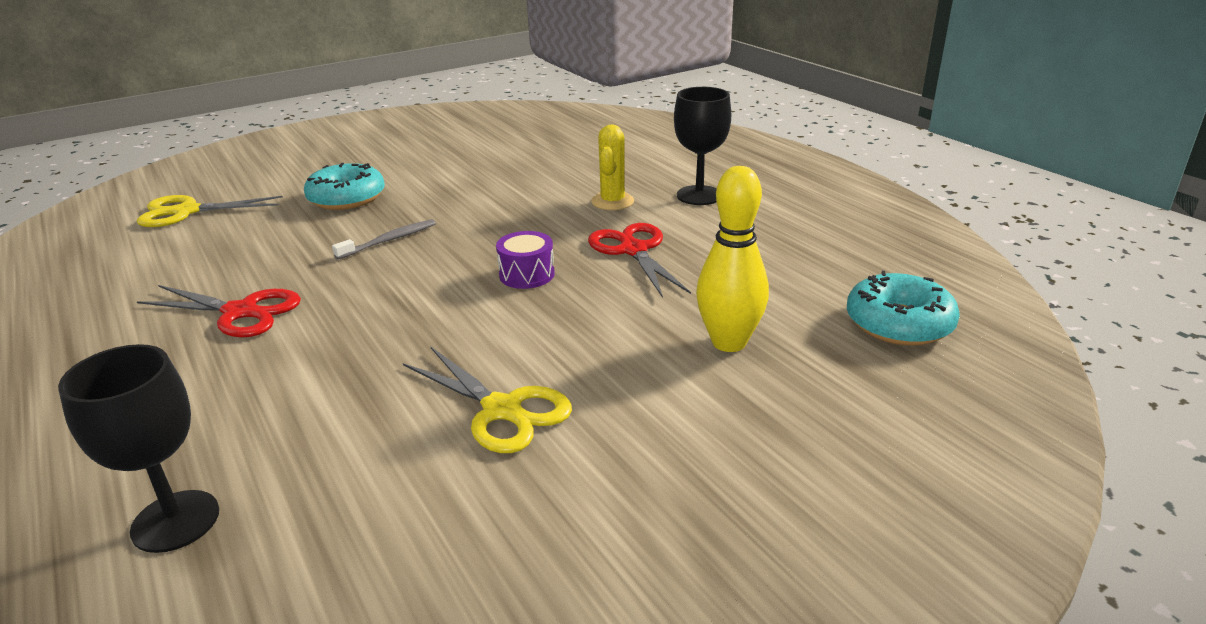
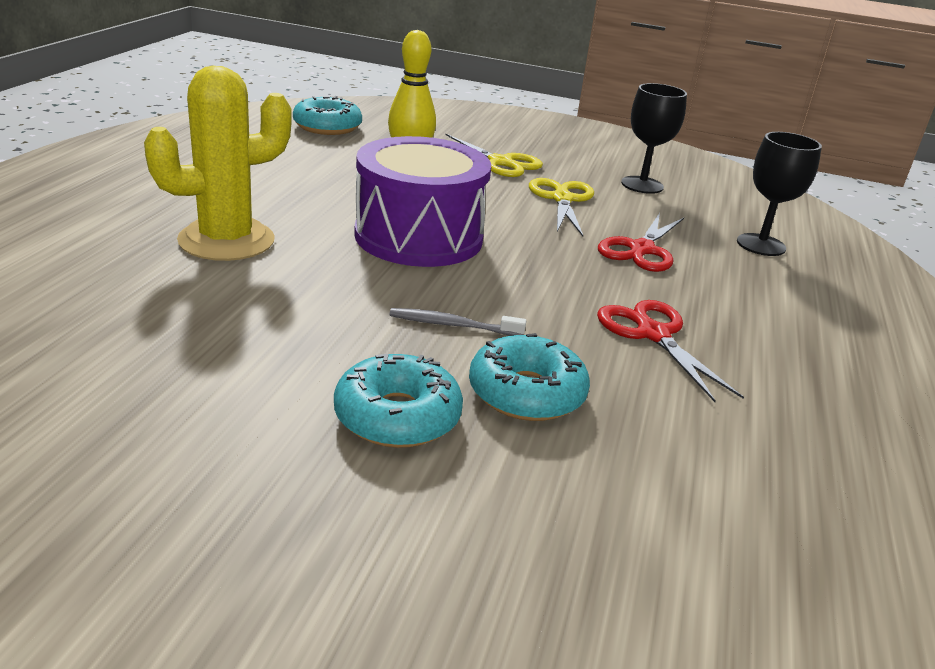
camera: 135 degrees left, 0 degrees up
yellow scissors [137,195,283,227] -> yellow scissors moved to [446,134,543,177]
purple drum [496,231,555,289] -> purple drum [354,136,491,267], size x2.43
red scissors [588,223,691,298] -> red scissors moved to [598,213,684,272]
yellow cactus [591,124,634,210] -> yellow cactus [144,66,292,261], size x1.83
black goblet [674,87,731,205] -> black goblet moved to [621,83,687,194]
none -> turquoise donut [469,333,590,421]

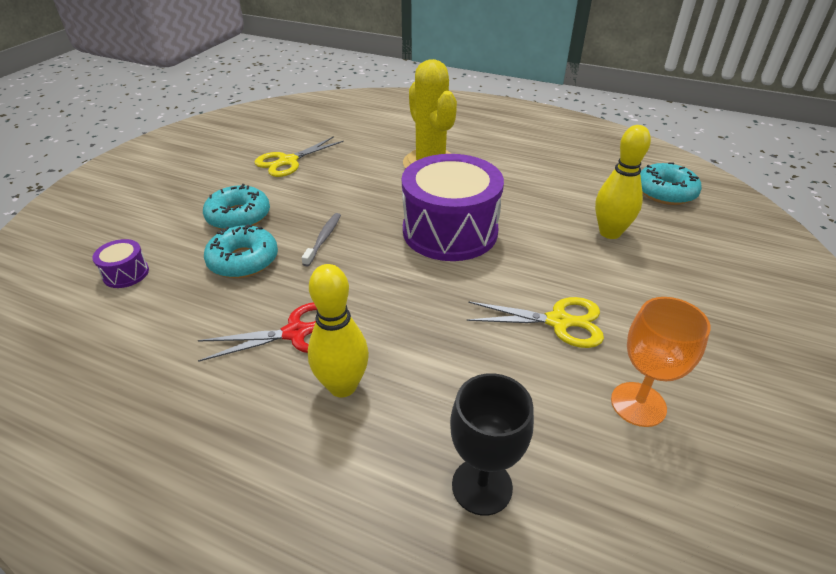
camera: 100 degrees right, 10 degrees up
yellow scissors [446,134,543,177] -> yellow scissors moved to [255,136,344,177]
red scissors [598,213,684,272] -> none
black goblet [621,83,687,194] -> orange goblet [611,297,711,427]
none -> purple drum [92,239,149,288]
none -> yellow bowling pin [308,264,369,397]

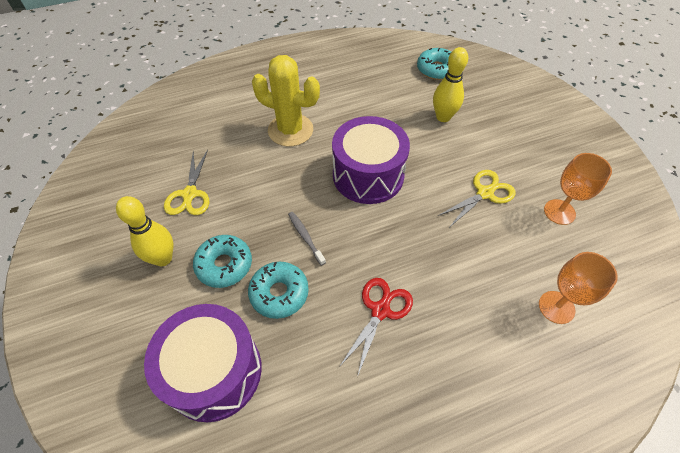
camera: 45 degrees left, 15 degrees up
purple drum [92,239,149,288] -> purple drum [144,304,262,422], size x2.43
yellow bowling pin [308,264,369,397] -> yellow bowling pin moved to [116,196,174,266]
black goblet [450,373,534,516] -> orange goblet [539,252,618,324]

